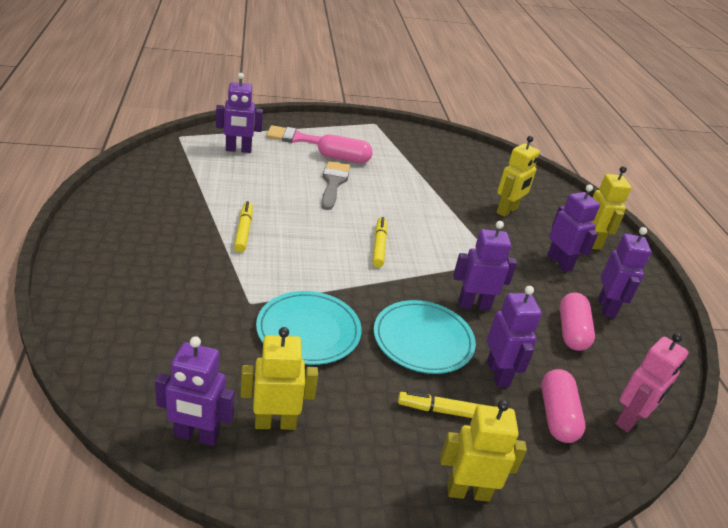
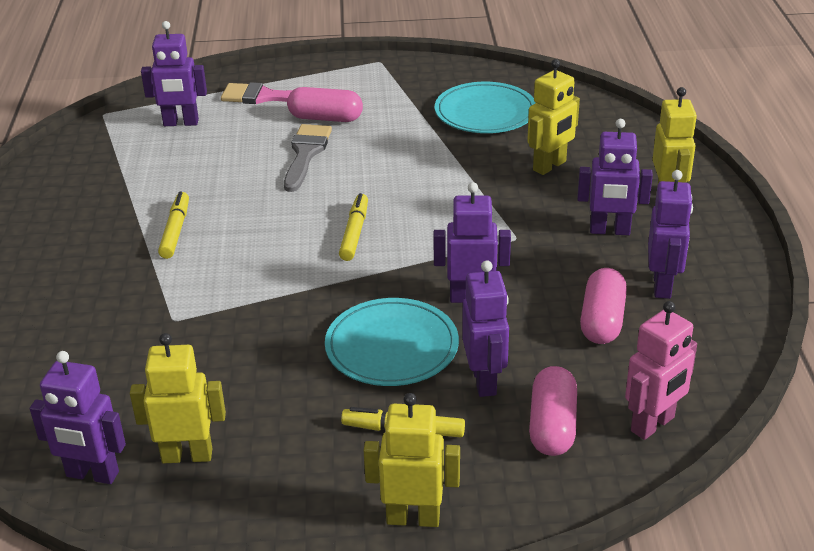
camera: 10 degrees right, 0 degrees up
turquoise plate [256,291,362,365] -> turquoise plate moved to [435,82,536,133]
purple robot [547,184,600,272] -> purple robot turned 120 degrees clockwise [578,119,653,235]

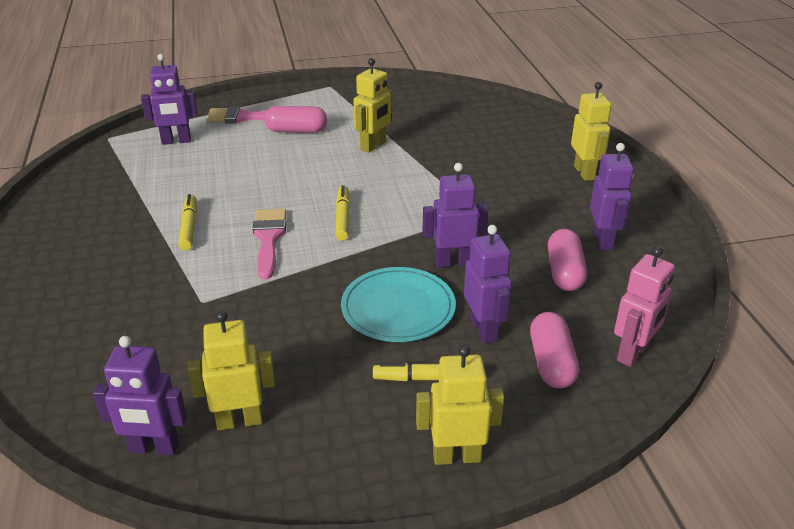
camera: 10 degrees left, 0 degrees up
grey brush [284,124,332,192] -> none
turquoise plate [435,82,536,133] -> none
yellow robot [527,59,580,175] -> yellow robot moved to [353,58,393,153]
purple robot [578,119,653,235] -> none
none -> pink brush [253,209,286,280]

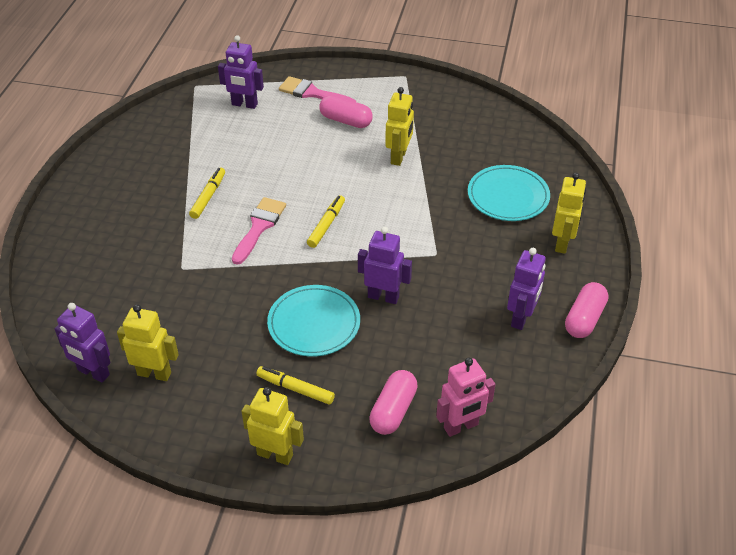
camera: 25 degrees right, 10 degrees up
yellow robot [353,58,393,153] -> yellow robot turned 45 degrees counterclockwise [385,87,414,166]
purple robot [464,225,512,344] -> none
pink capsule [548,229,587,291] -> pink capsule moved to [565,282,608,338]
none -> turquoise plate [468,165,550,221]

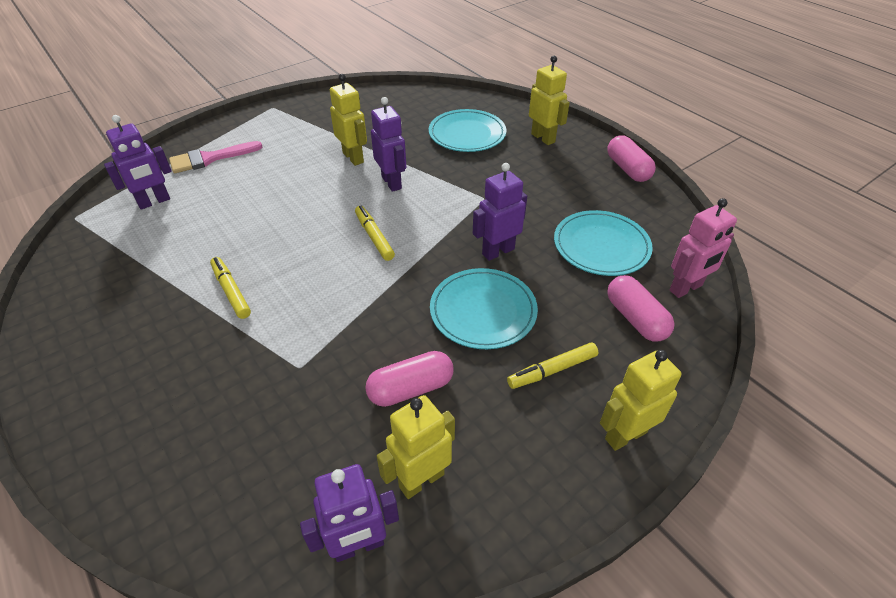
camera: 50 degrees left, 0 degrees up
pink brush [232,197,286,265] -> none
pink capsule [319,95,373,128] -> pink capsule moved to [365,351,454,407]
pink robot [436,357,495,437] -> pink robot turned 45 degrees clockwise [669,198,737,298]
purple robot [507,248,546,330] -> purple robot moved to [371,97,406,192]
none -> turquoise plate [554,210,653,276]

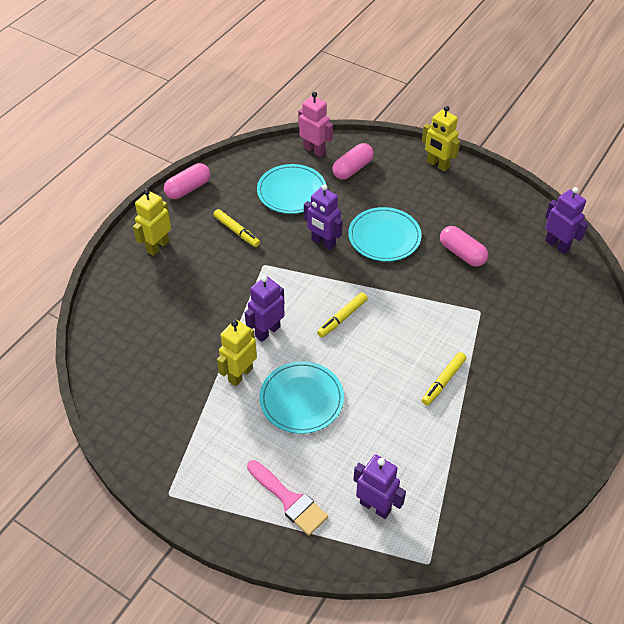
camera: 110 degrees left, 5 degrees up
yellow robot [377,395,455,499] -> none
turquoise plate [429,109,506,152] -> turquoise plate moved to [259,361,344,434]
yellow marker [507,342,598,389] -> yellow marker moved to [213,209,260,247]

